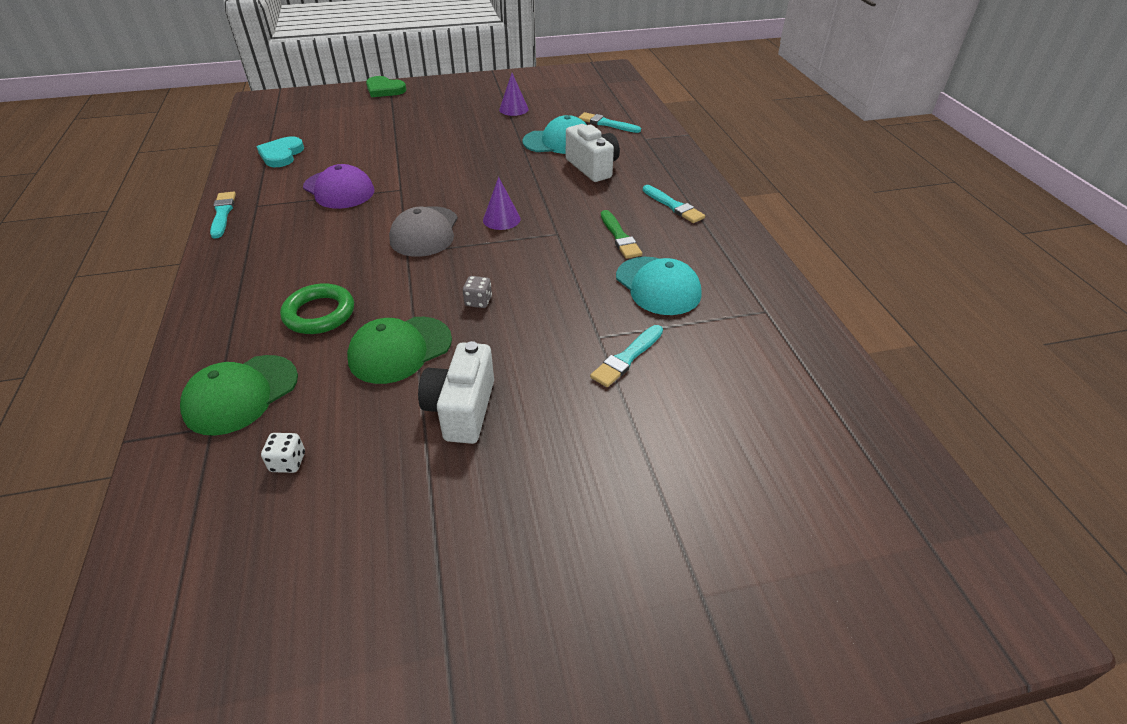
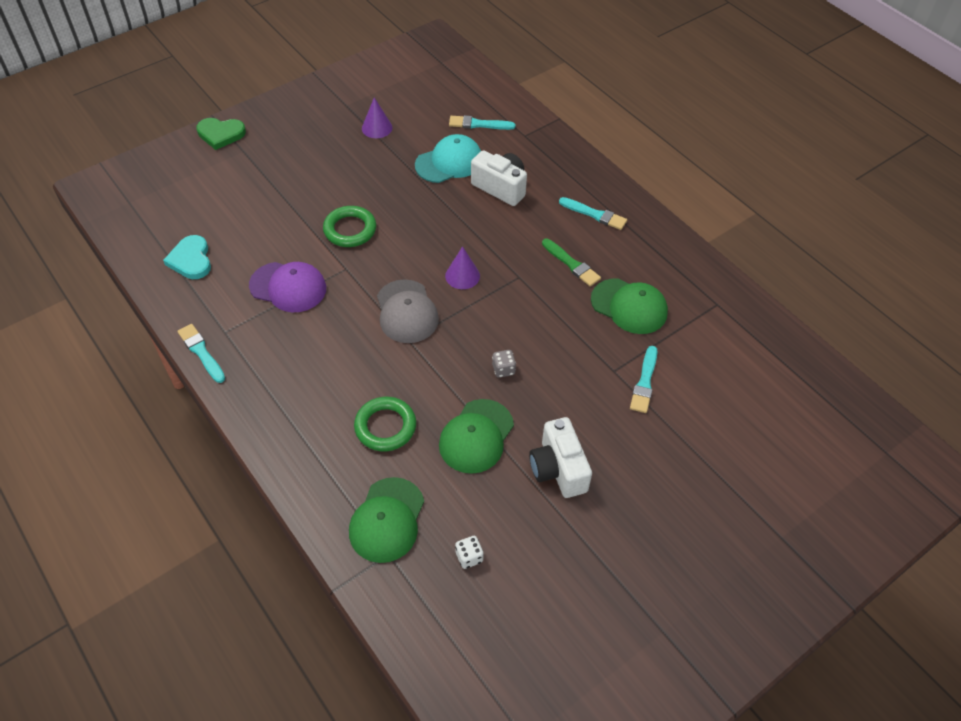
camera: 25 degrees left, 10 degrees up
turquoise cap [616,257,701,315] -> green cap [591,278,668,334]
none -> green ring [323,206,376,247]

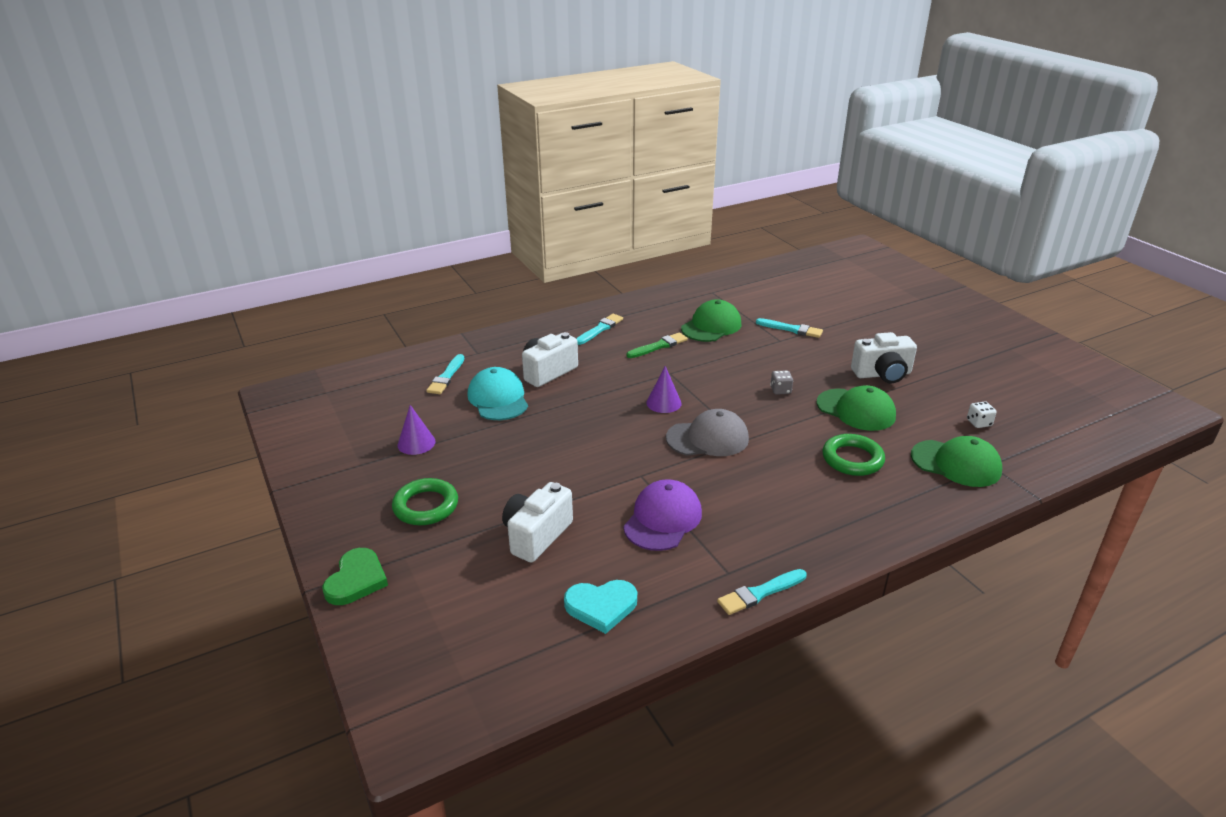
camera: 80 degrees left, 20 degrees down
green ring [323,206,376,247] -> green ring moved to [392,478,458,525]
none -> white camera [502,482,573,563]

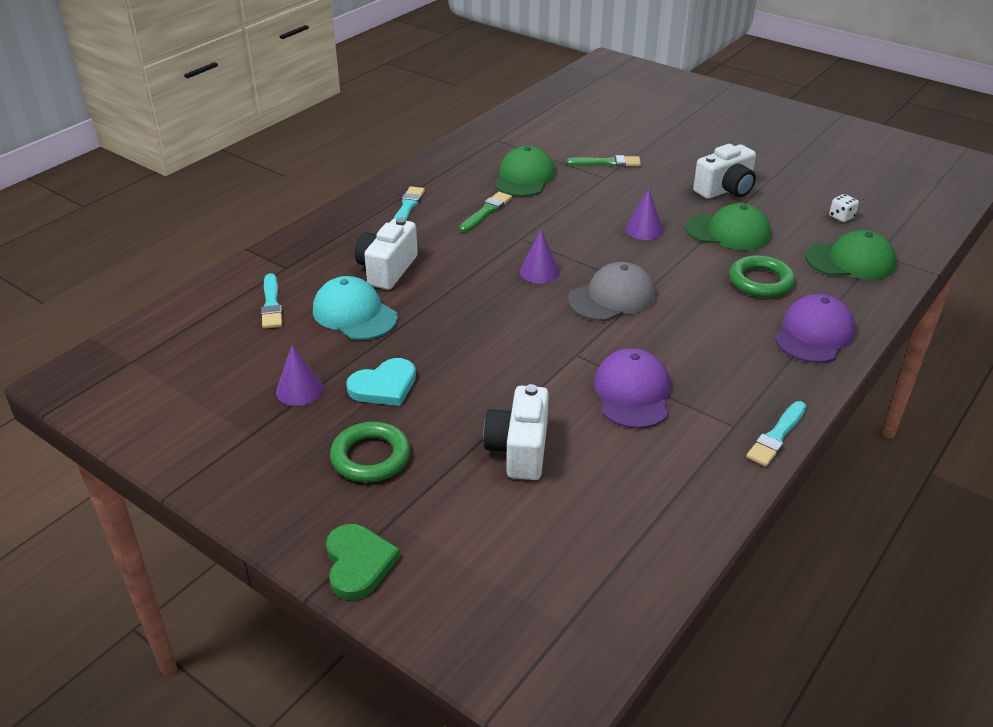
camera: 25 degrees left, 5 degrees up
turquoise heart [564,580,637,634] -> turquoise heart moved to [346,358,416,406]
turquoise brush [756,318,823,338] -> green brush [566,155,641,167]
grey dice [770,370,793,395] -> purple cone [625,189,663,240]
none -> purple cap [775,294,856,363]

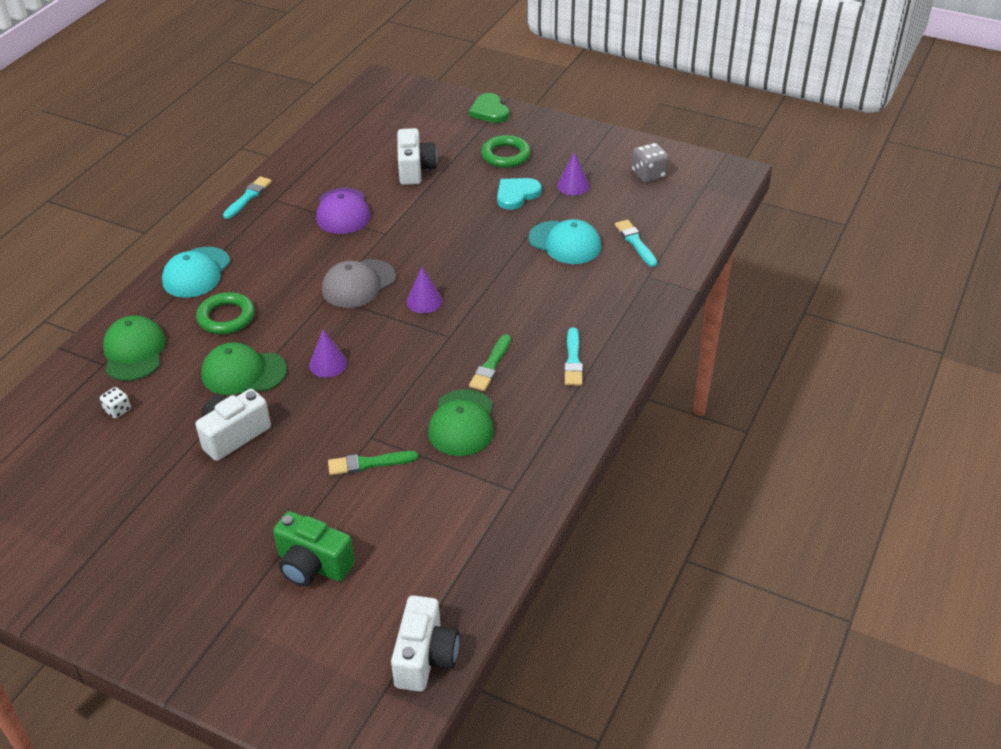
camera: 170 degrees right, 5 degrees up
white camera [355,218,418,290] -> white camera moved to [391,595,459,692]
purple cap [775,294,856,363] -> turquoise cap [162,247,230,298]
green cap [805,230,896,280] -> green cap turned 90 degrees clockwise [103,315,166,381]
none -> green camera [273,511,355,586]
none -> grey dice [632,143,669,183]

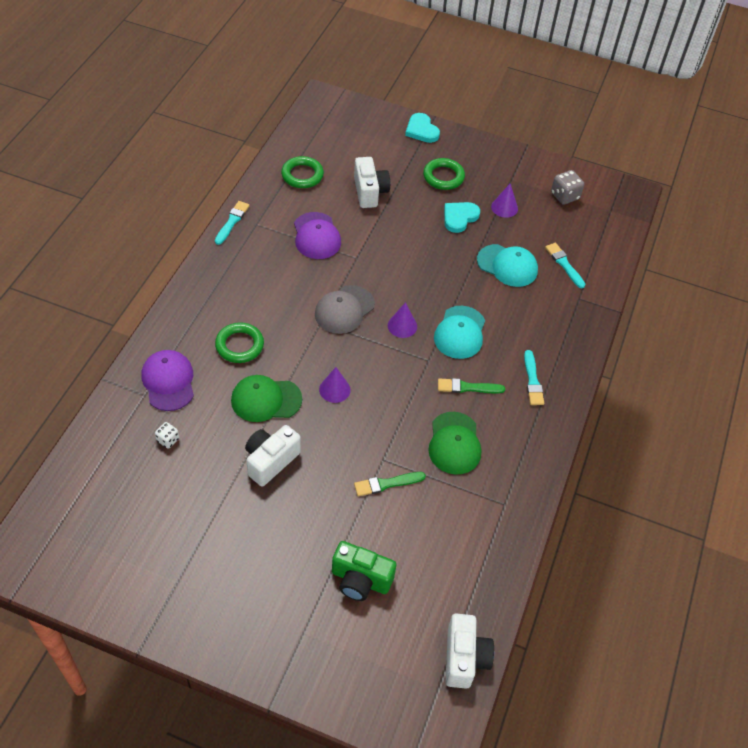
camera: 10 degrees left, 10 degrees up
green cap [103,315,166,381] -> purple cap [142,350,194,411]
turquoise cap [162,247,230,298] -> turquoise cap moved to [434,306,485,359]
green heart [469,93,509,123] -> turquoise heart [405,113,440,143]
green brush [469,334,511,391] -> green brush turned 75 degrees clockwise [438,378,505,393]
none -> green ring [281,156,324,188]

